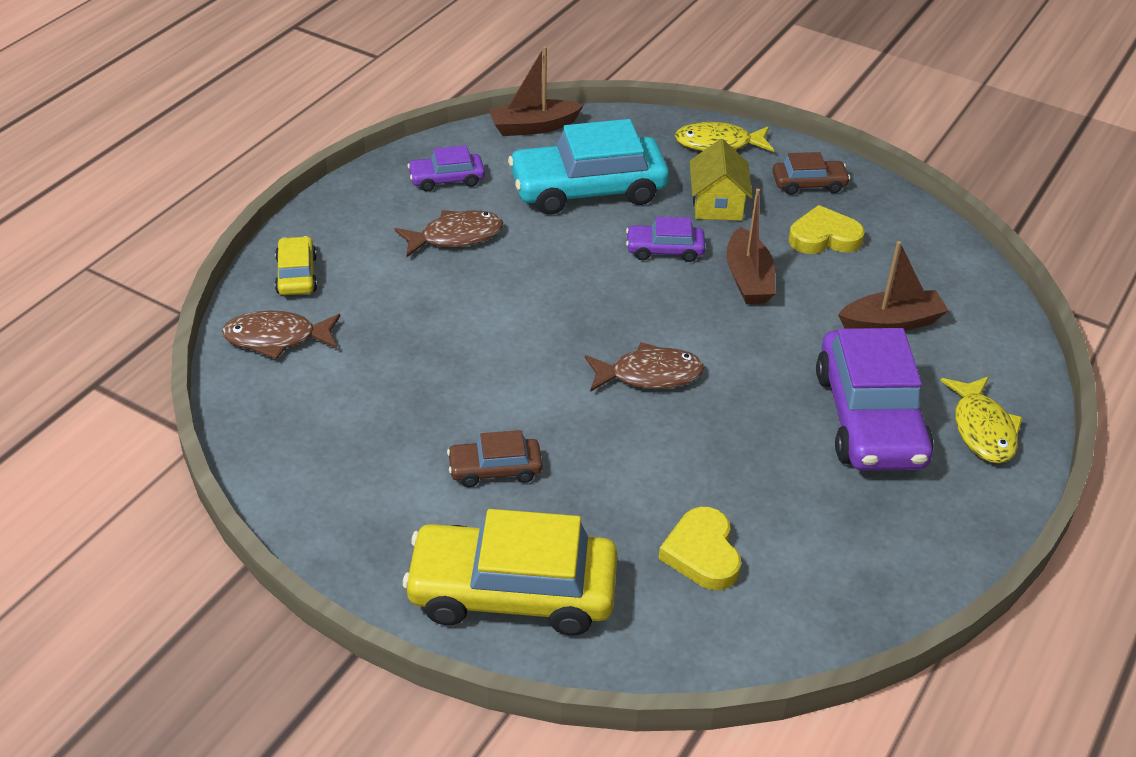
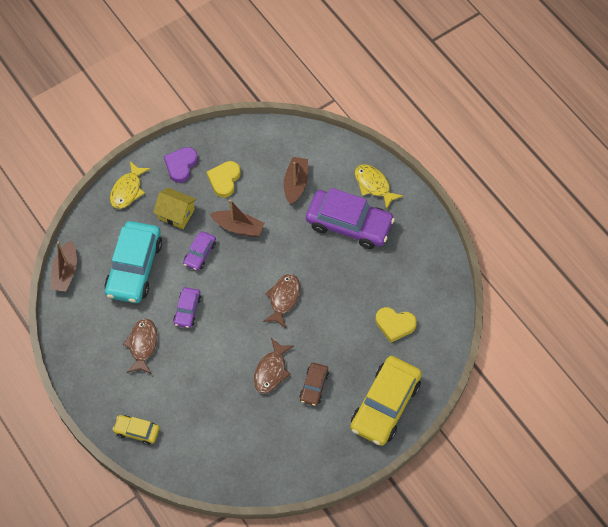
camera: 65 degrees left, 20 degrees up
brown fish [222,310,340,359] -> brown fish moved to [254,338,294,394]
purple car [407,145,485,191] -> purple car moved to [173,287,201,328]
brown car [773,152,850,195] -> purple heart [164,147,198,183]
yellow fish [940,376,1023,463] -> yellow fish turned 150 degrees counterclockwise [355,164,403,210]

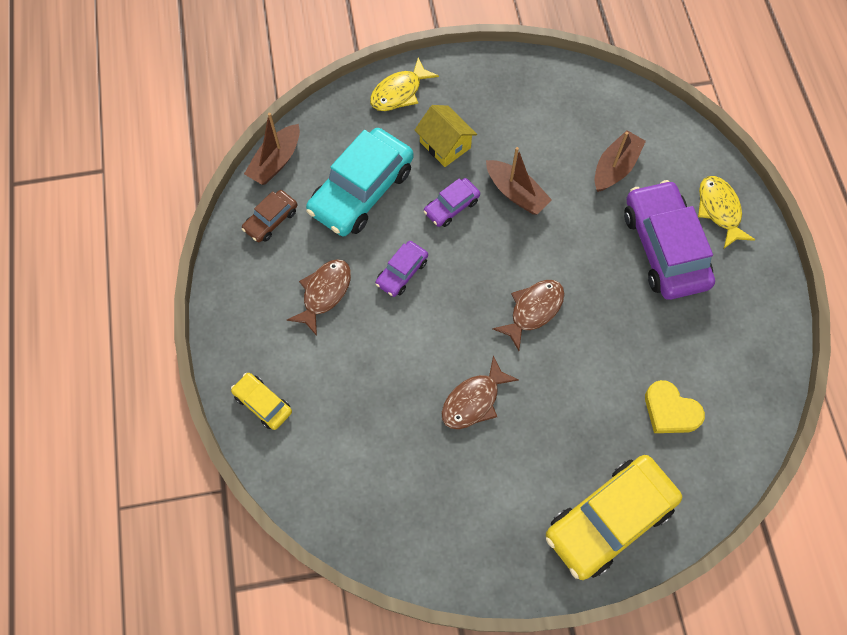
camera: 25 degrees right, 5 degrees up
purple heart [164,147,198,183] -> none
yellow heart [207,161,241,198] -> none
brown car [299,363,329,406] -> brown car moved to [242,190,298,242]
purple car [306,188,395,249] -> purple car turned 150 degrees counterclockwise [624,180,715,300]

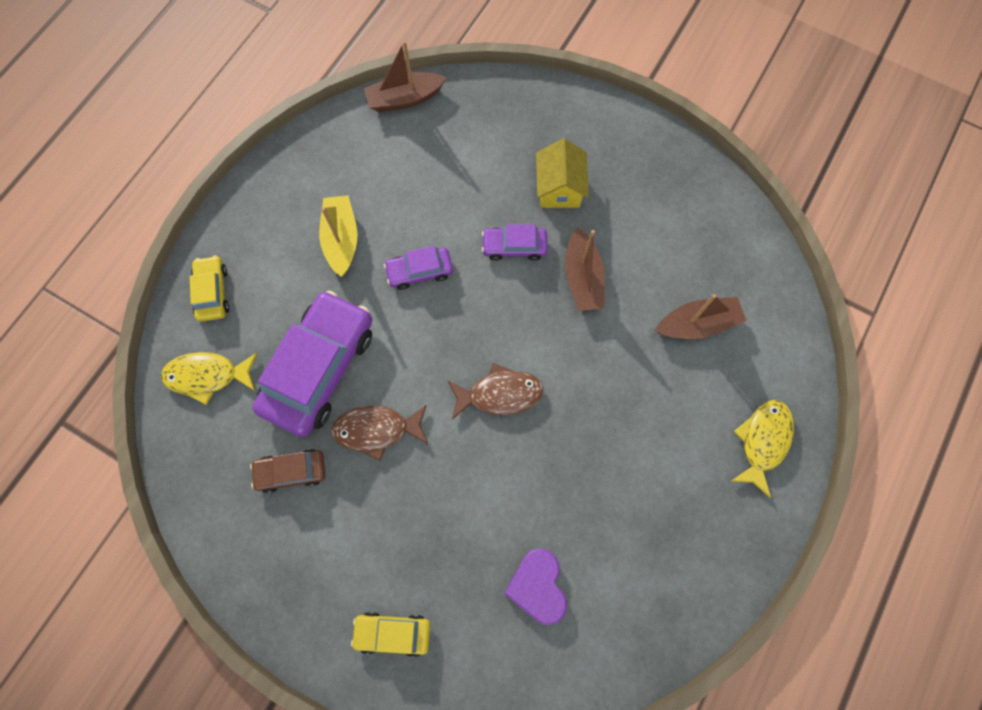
camera: 40 degrees right, 5 degrees up
brown car [242,190,298,242] -> brown car moved to [250,449,325,493]
brown fish [287,259,351,336] -> yellow boat [319,195,357,277]
turquoise car [306,128,414,236] -> none
yellow fish [370,57,439,111] -> yellow fish moved to [161,352,257,405]
yellow car [546,455,682,580] -> yellow car [351,612,430,657], size x0.49
purple car [624,180,715,300] -> purple car moved to [253,291,372,437]
yellow heart [645,380,705,433] -> purple heart [504,549,567,625]

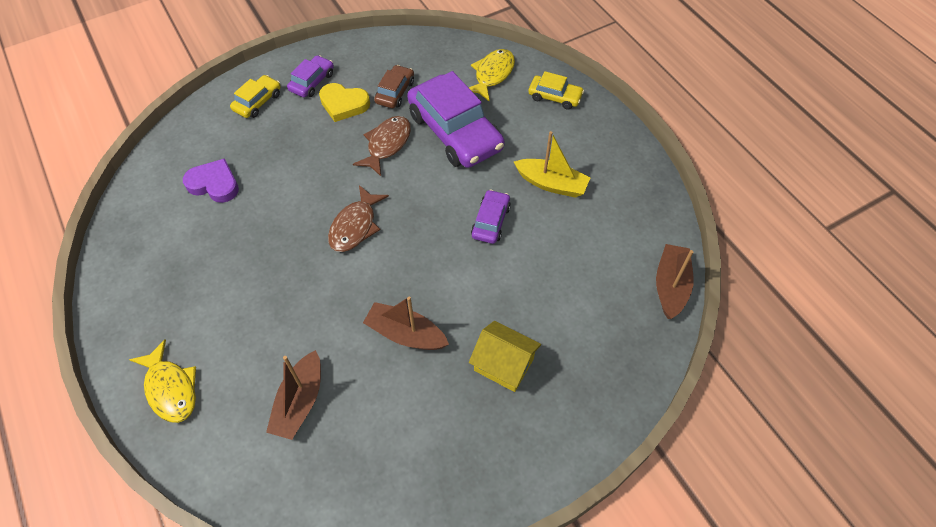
camera: 120 degrees right, 15 degrees down
purple car [482,225,548,261] -> purple car moved to [287,55,334,97]
none -> yellow heart [319,83,370,122]

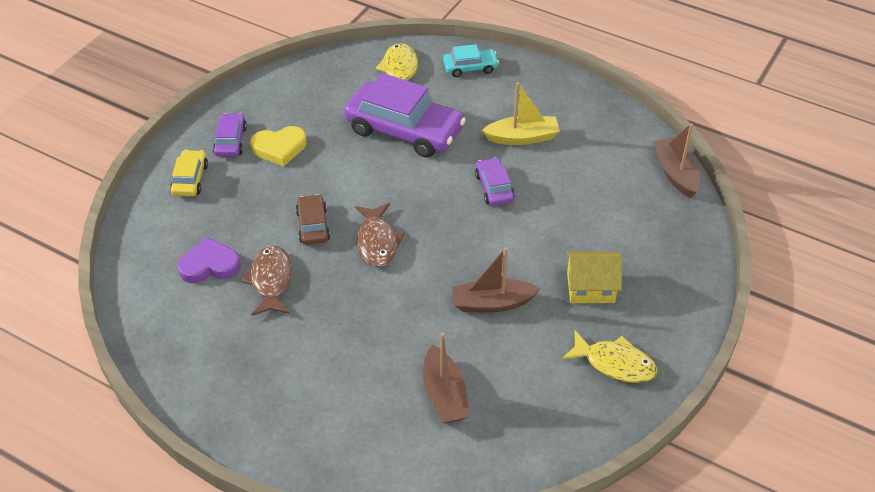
camera: 30 degrees left, 10 degrees down
yellow fish [129,339,196,423] -> yellow fish moved to [562,330,657,383]
brown fish [353,116,411,176] -> brown fish moved to [241,246,292,316]
brown car [374,65,414,108] -> brown car moved to [296,194,330,245]
yellow car [528,71,584,110] -> turquoise car [443,44,499,77]

